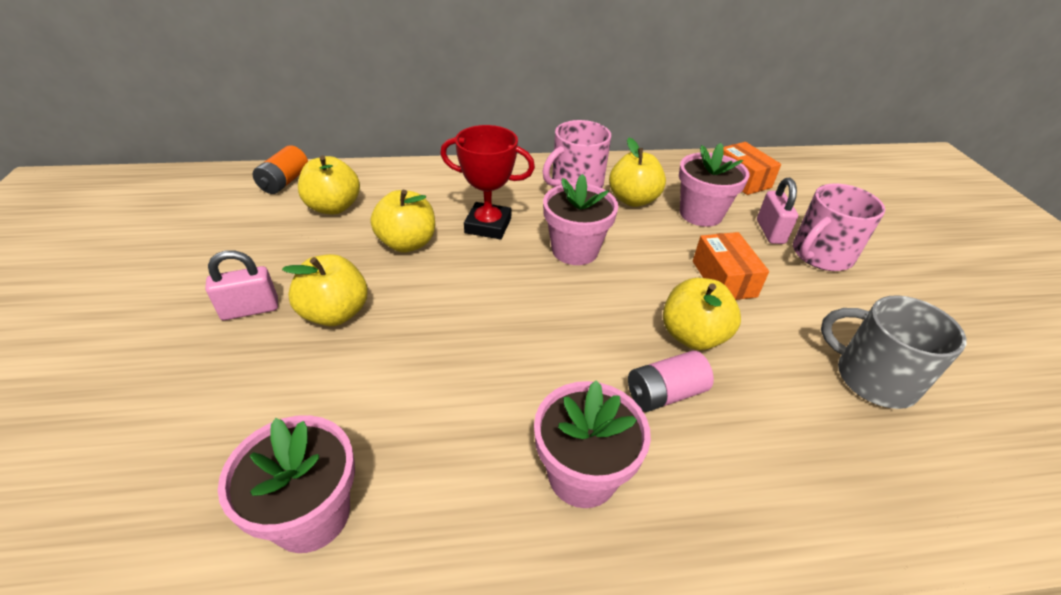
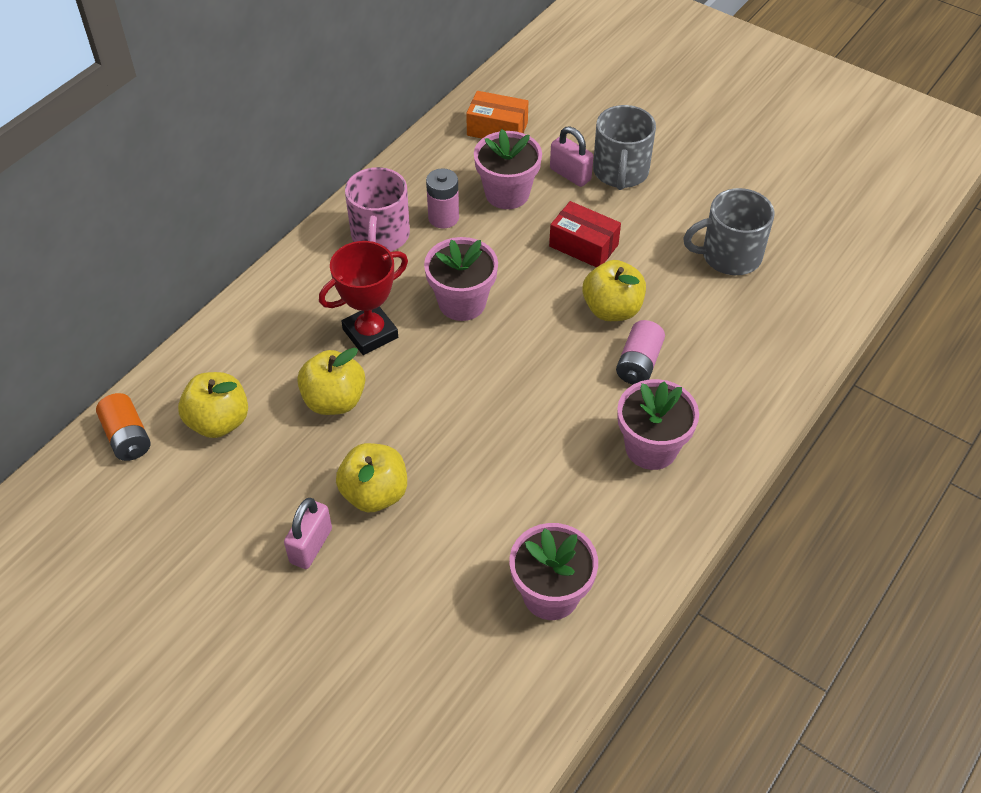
camera: 45 degrees left, 10 degrees up
yellow apple [609,138,666,207] -> pink battery [426,168,459,229]
orange box [693,232,769,300] -> red box [549,201,621,267]
pink mug [793,184,885,271] -> grey mug [593,105,656,190]

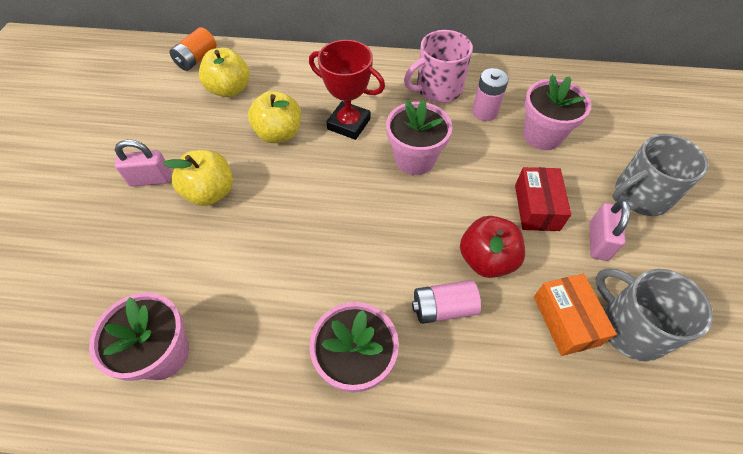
camera: 60 degrees right, 5 degrees up
orange box [466,91,528,138] -> orange box moved to [534,274,617,356]
pink padlock [550,126,593,187] -> pink padlock moved to [589,200,630,261]
yellow apple [583,260,646,321] -> red apple [460,216,525,278]

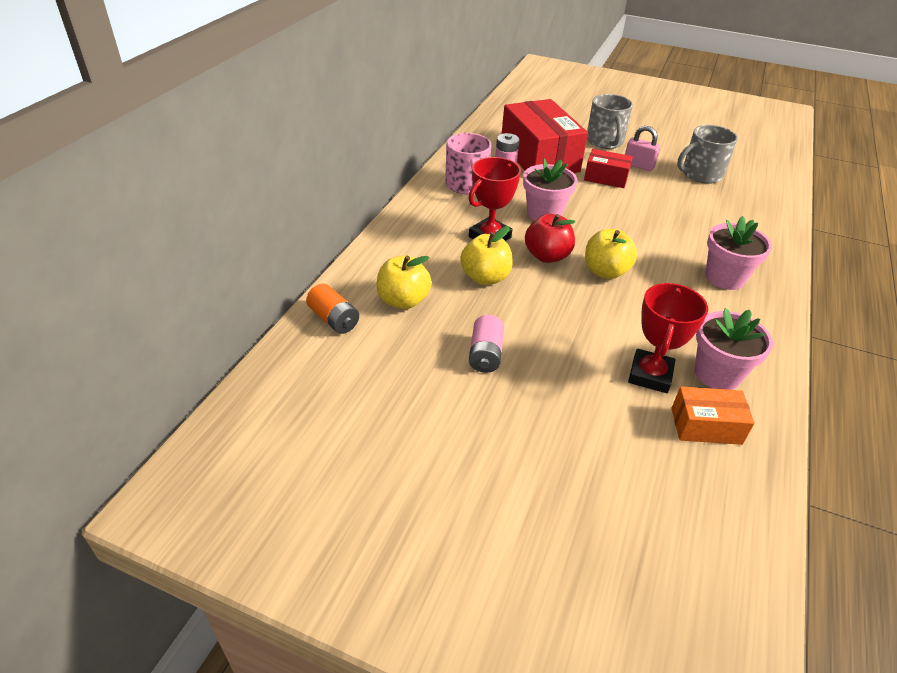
camera: 75 degrees left, 15 degrees down
pink padlock [114,140,172,187] -> none
yellow apple [163,150,233,206] -> yellow apple moved to [585,229,637,279]
pink battery [412,280,481,324] -> pink battery moved to [469,315,504,373]
red apple [460,216,525,278] -> red apple moved to [525,214,575,263]
pink flower pot [523,75,591,150] -> red box [502,99,588,173]
orange box [534,274,617,356] -> orange box moved to [671,387,755,445]
none -> red trophy [628,283,708,393]

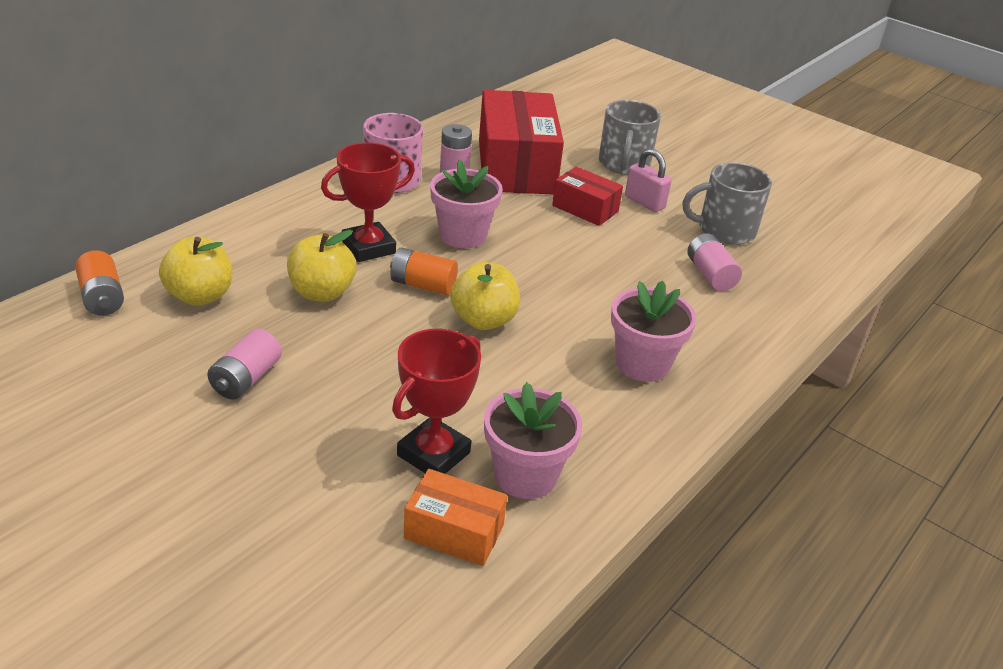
camera: 15 degrees right, 5 degrees down
red apple [525,214,575,263] -> orange battery [390,248,458,295]
none -> pink battery [687,233,742,291]

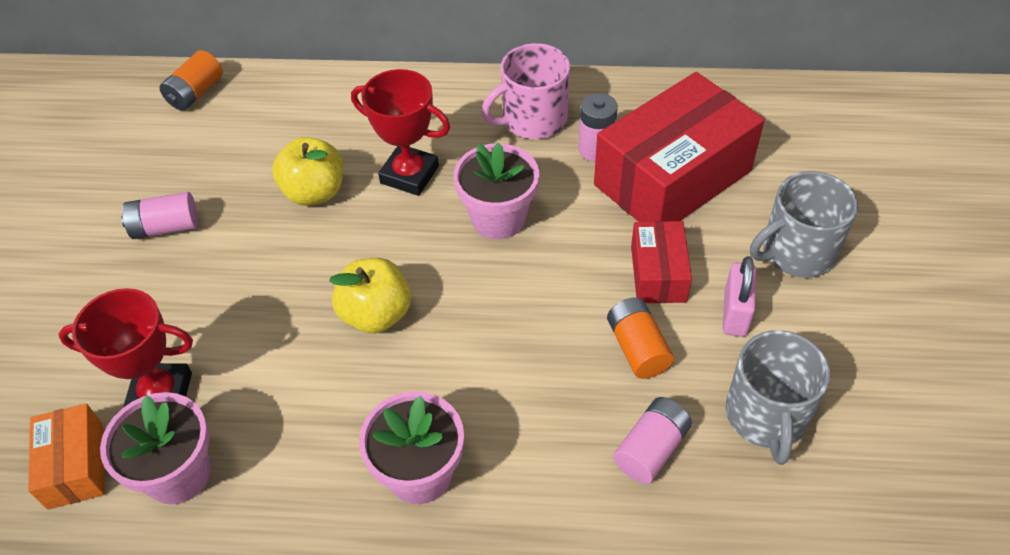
camera: 60 degrees right, 15 degrees up
yellow apple [159,237,232,306] -> none
orange battery [390,248,458,295] -> orange battery moved to [607,297,674,379]
grey mug [683,162,772,245] -> grey mug turned 135 degrees counterclockwise [726,330,830,465]

